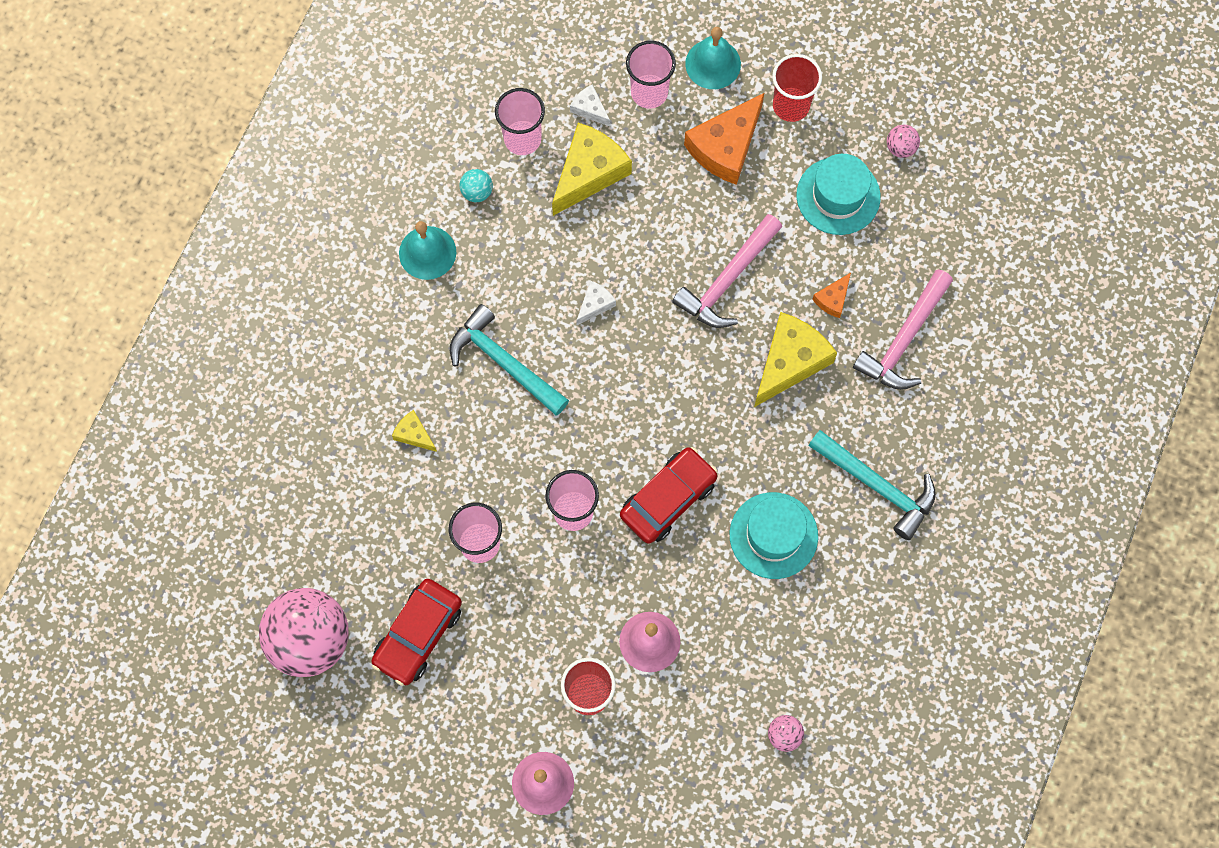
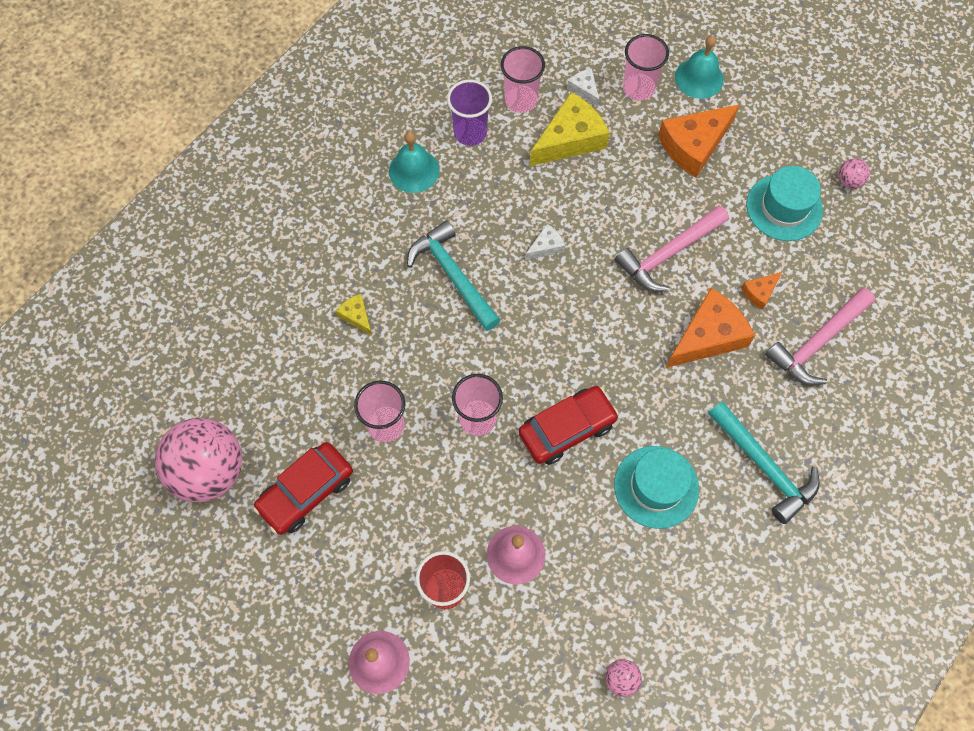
camera: 15 degrees right, 5 degrees down
turquoise ball [460,169,493,202] -> purple cup [447,80,492,146]
yellow cheese [754,312,837,407] -> orange cheese [666,288,755,368]
red cup [772,54,822,122] -> none

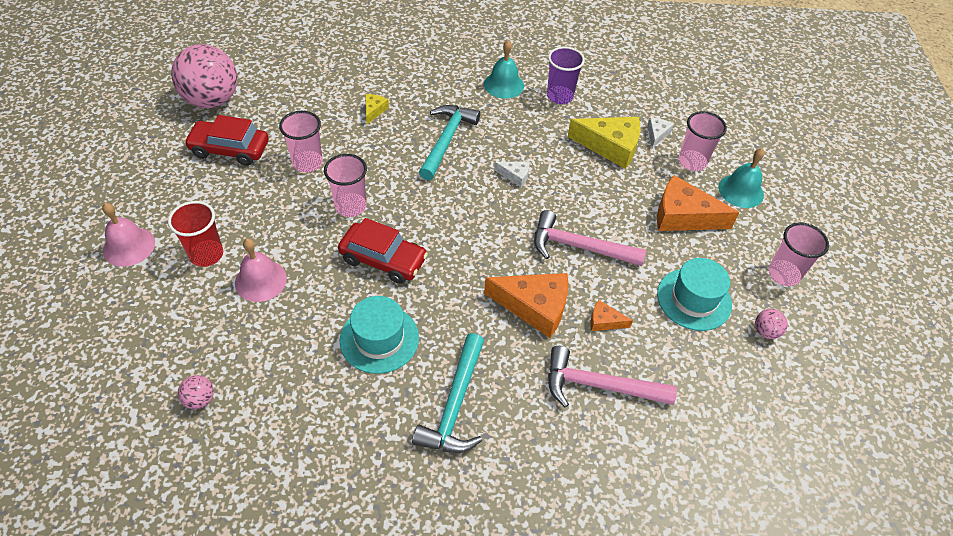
camera: 50 degrees right, 15 degrees down
pink cup [501,46,545,113] -> pink cup moved to [768,222,829,286]

